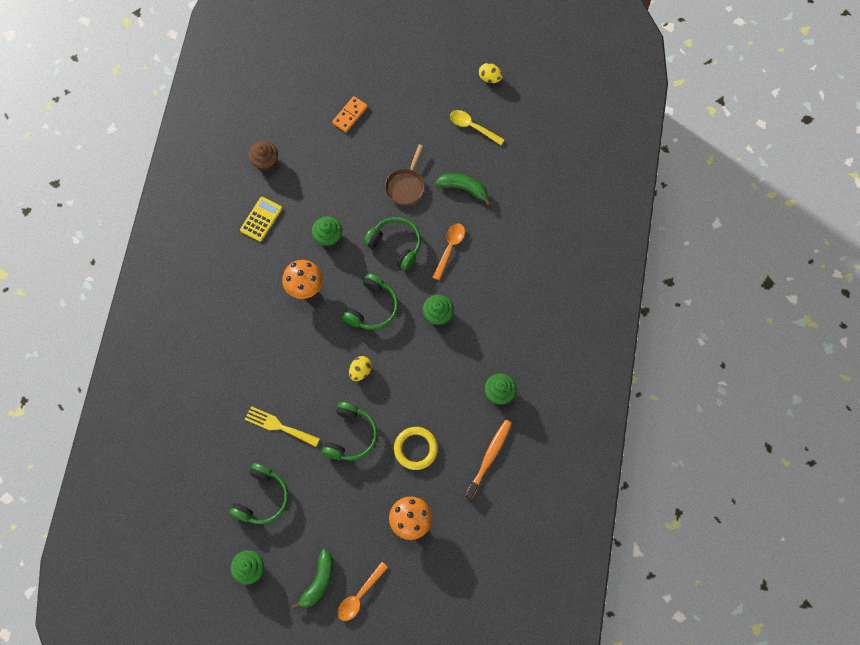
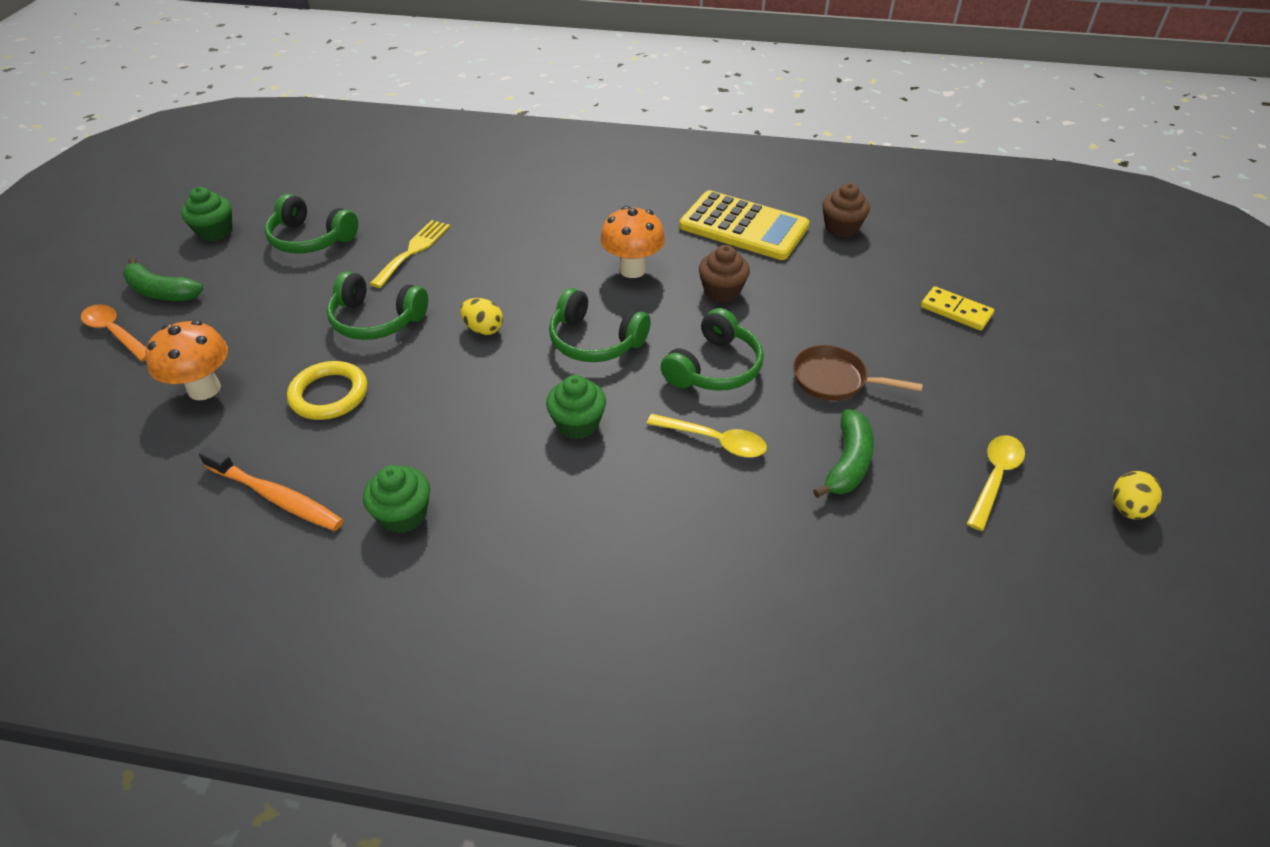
camera: 90 degrees right, 25 degrees down
yellow calculator [240,197,282,242] -> yellow calculator [679,190,810,260], size x1.77
green cupcake [312,216,342,247] -> brown cupcake [699,245,750,303]
orange domino [332,96,368,132] -> yellow domino [921,286,994,331]
orange spoon [433,223,465,280] -> yellow spoon [647,414,767,458]

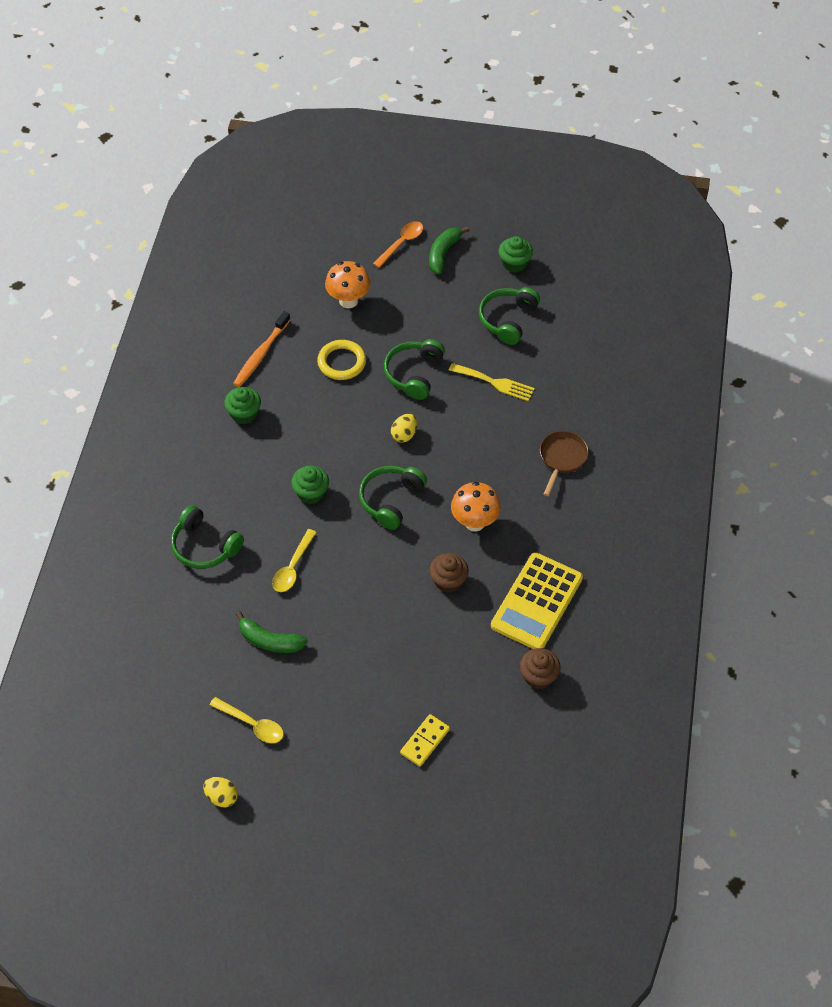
camera: 90 degrees right, 10 degrees up
green headphones [661,308,764,391] -> green headphones moved to [171,505,244,569]
brown pan [793,345,923,401] -> brown pan moved to [540,431,589,496]

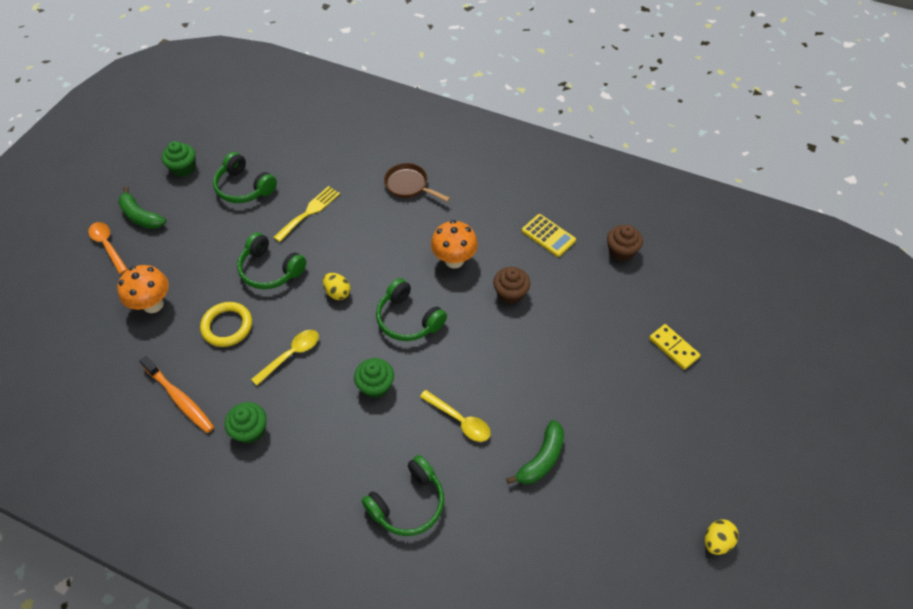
camera: 75 degrees left, 0 degrees up
yellow spoon [210,697,284,743] -> yellow spoon moved to [251,330,319,385]
yellow calculator [491,552,583,649] -> yellow calculator [522,214,576,257], size x0.57

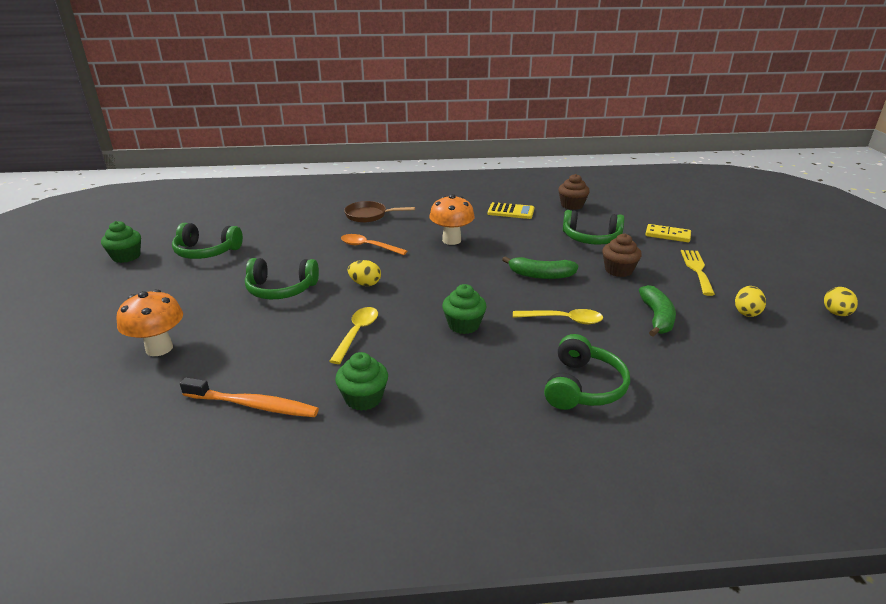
camera: 30 degrees left, 25 degrees down
orange spoon [89,222,128,274] -> orange spoon moved to [341,234,407,255]
green banana [118,187,166,229] -> green banana moved to [502,256,578,279]
yellow ring [200,302,252,347] -> none
yellow fork [273,186,340,242] -> yellow fork moved to [681,250,715,296]
green headphones [376,278,447,341] -> green headphones moved to [563,210,624,245]
brown cupcake [493,267,530,304] -> brown cupcake moved to [602,234,642,277]
none -> yellow egg [735,286,766,317]

